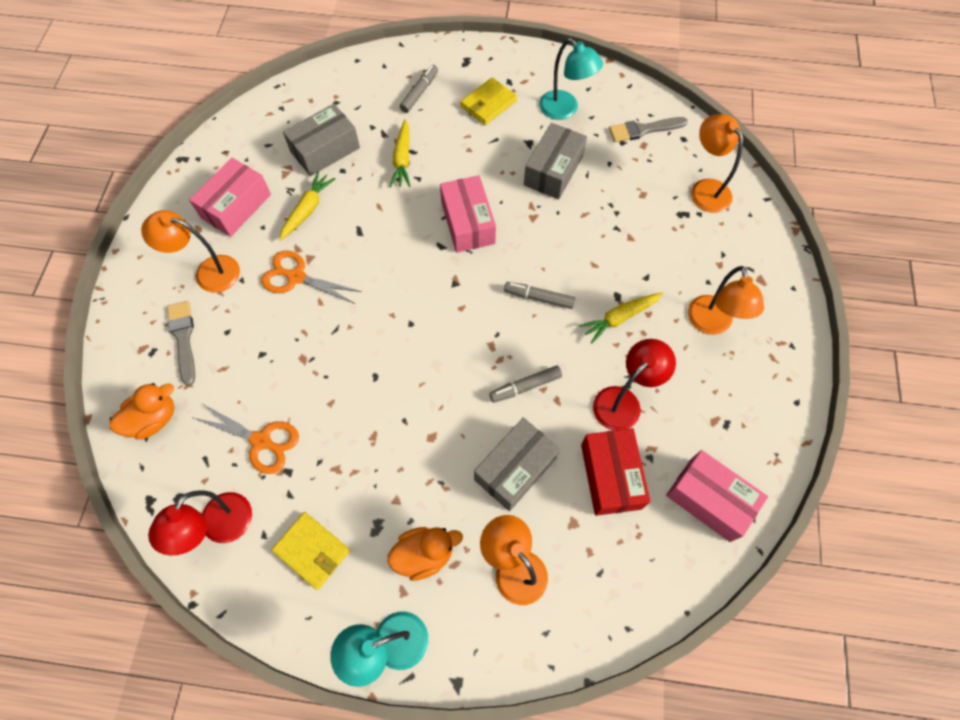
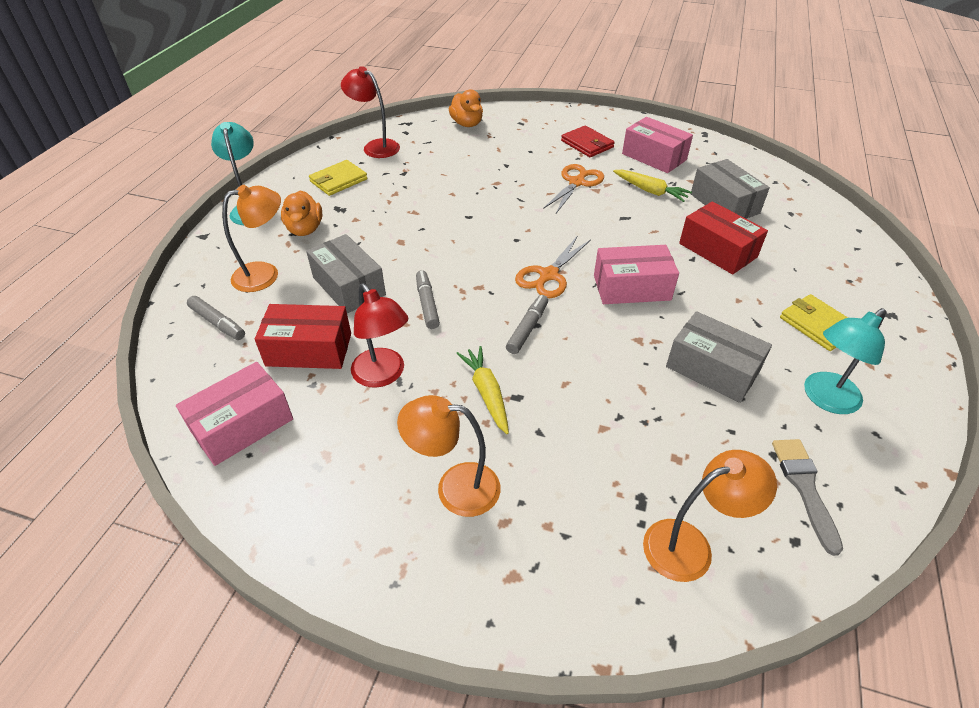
camera: 100 degrees right, 20 degrees down
orange lamp [141,210,240,293] -> red wallet [561,125,615,157]
grey brush [167,301,195,386] -> none
orange scissors [194,404,299,474] -> orange scissors moved to [515,235,591,298]
yellow carrot [390,119,410,187] -> red box [679,201,768,274]
grey marker [400,65,438,113] -> grey marker moved to [187,296,245,340]

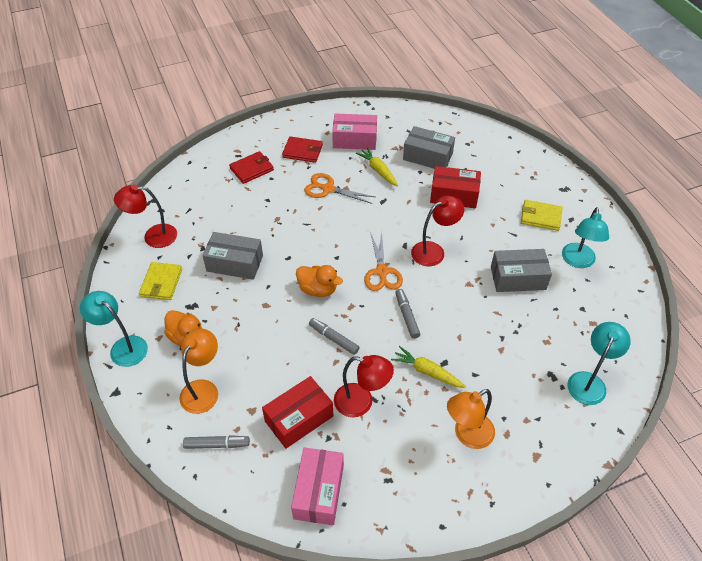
camera: 40 degrees left, 5 degrees up
grey box [306,234,386,313] -> grey box moved to [202,232,263,280]
orange duck [449,90,483,127] -> orange duck moved to [296,265,343,297]
orange scissors [543,164,604,213] -> orange scissors turned 60 degrees counterclockwise [304,173,375,204]
pink box [594,245,679,304] -> red lamp [411,196,464,266]
yellow carrot [613,170,692,202] -> yellow carrot turned 120 degrees counterclockwise [356,147,398,187]
orange lamp [643,450,777,582] -> turquoise lamp [567,322,631,405]
grey brush [772,439,843,556] -> none
none -> red wallet [229,151,274,184]

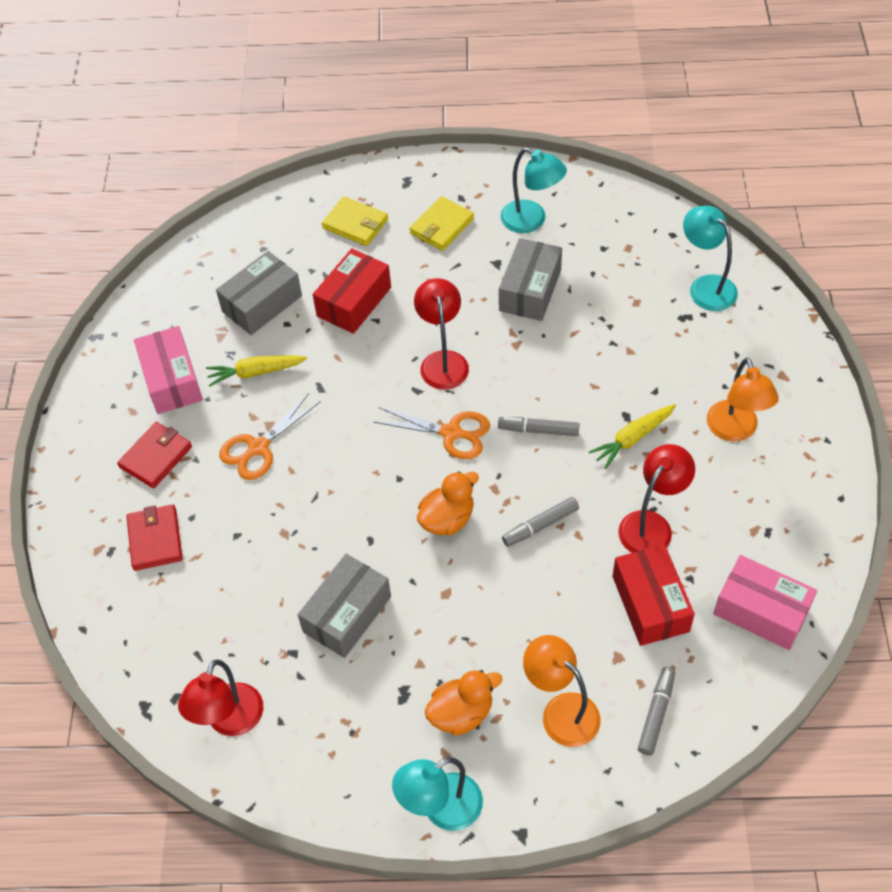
camera: 65 degrees left, 5 degrees up
yellow wallet [139,262,182,300] -> yellow wallet moved to [322,196,388,246]
pink box [332,114,377,150] -> pink box turned 45 degrees counterclockwise [134,326,203,414]

